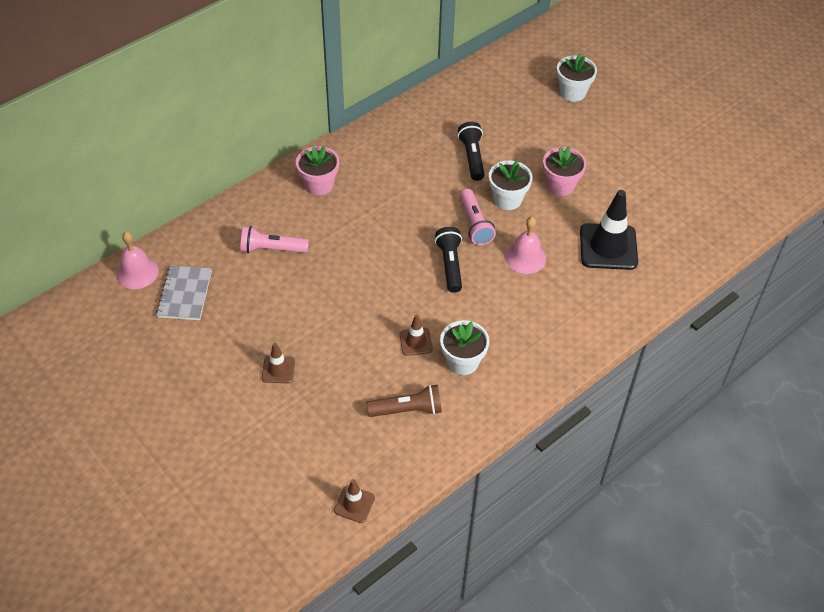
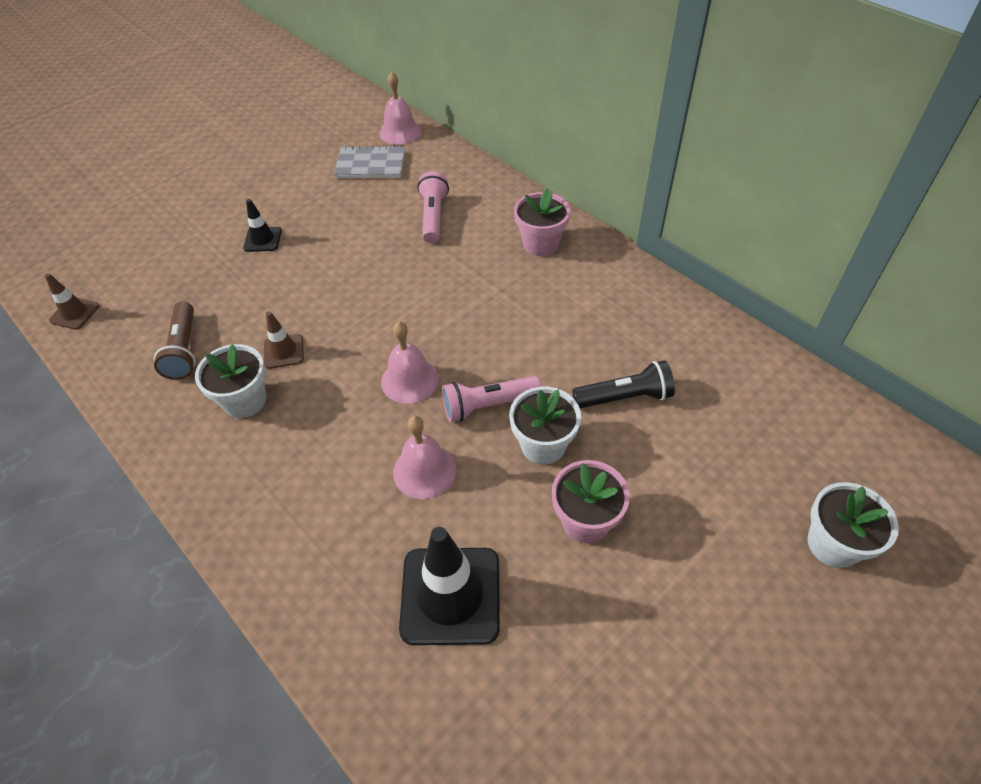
camera: 90 degrees right, 0 degrees up
brown traffic cone [262,343,295,383] -> black traffic cone [243,199,282,252]
black flashlight [435,227,462,293] -> pink bell [381,321,439,404]

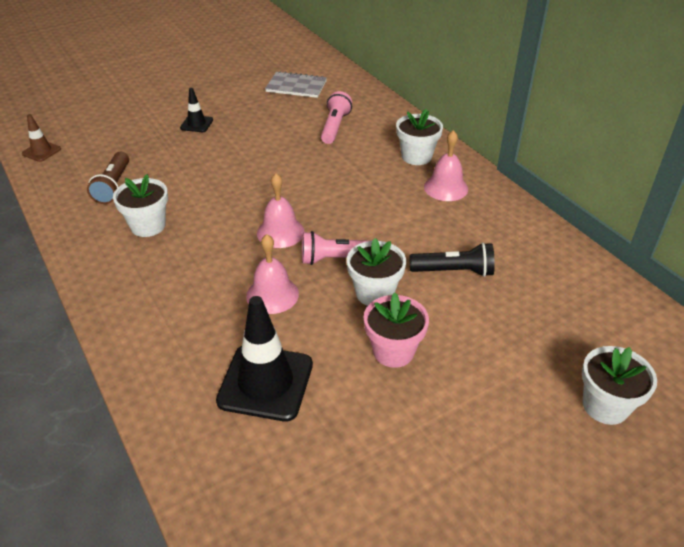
camera: 10 degrees right, 10 degrees down
brown traffic cone [264,311,304,369] -> none
pink bell [379,72,422,145] -> pink bell moved to [424,130,468,201]
pink flower pot [514,188,570,256] -> white flower pot [396,109,443,165]

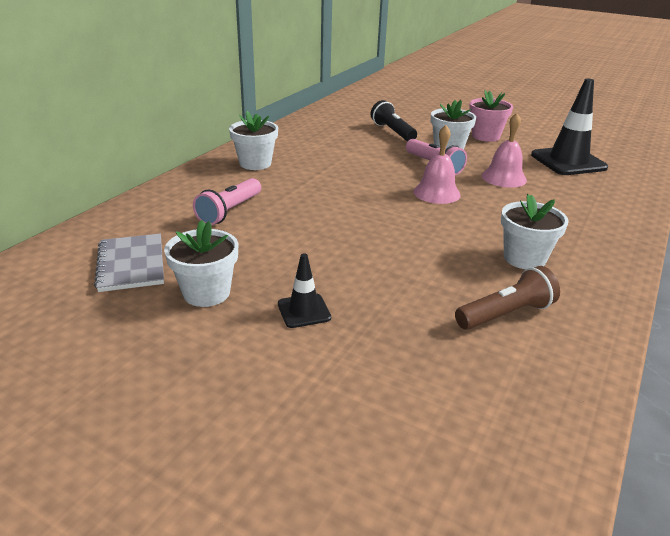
camera: 120 degrees left, 10 degrees down
brown traffic cone [22,114,61,162] -> none
pink flashlight [321,91,352,144] -> pink flashlight turned 45 degrees counterclockwise [193,178,261,225]
pink bell [424,130,468,201] -> none
white flower pot [582,346,657,425] -> white flower pot moved to [164,220,238,307]

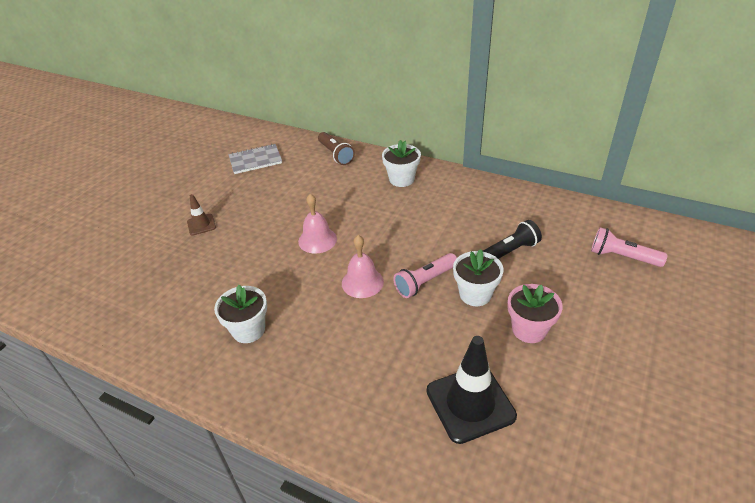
camera: 90 degrees right, 10 degrees up
white flower pot [164,220,238,307] -> none
pink flashlight [193,178,261,225] -> pink flashlight moved to [591,227,668,267]
black traffic cone [278,253,331,328] -> brown traffic cone [187,194,216,236]
brown flashlight [455,266,560,330] -> brown flashlight moved to [318,132,355,165]
pink bell [481,113,527,188] -> pink bell moved to [298,194,337,254]

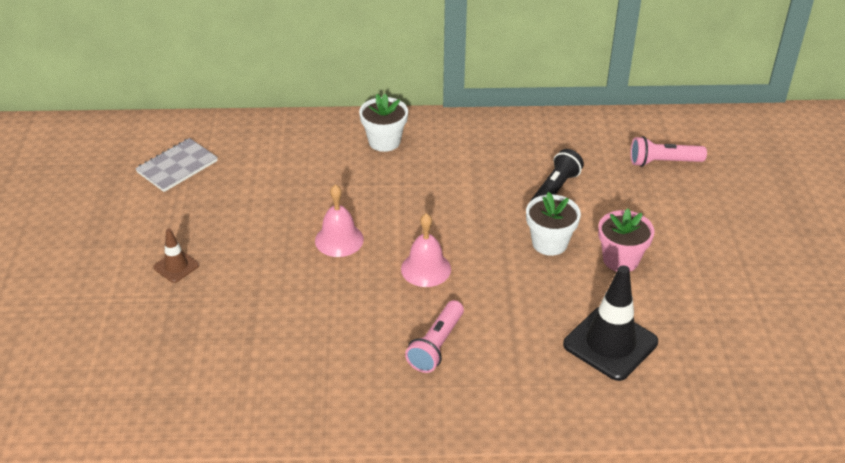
camera: 30 degrees left, 0 degrees up
white flower pot [214,285,267,343] -> none
brown flashlight [318,132,355,165] -> none
pink flashlight [393,253,457,298] -> pink flashlight moved to [405,300,464,373]

